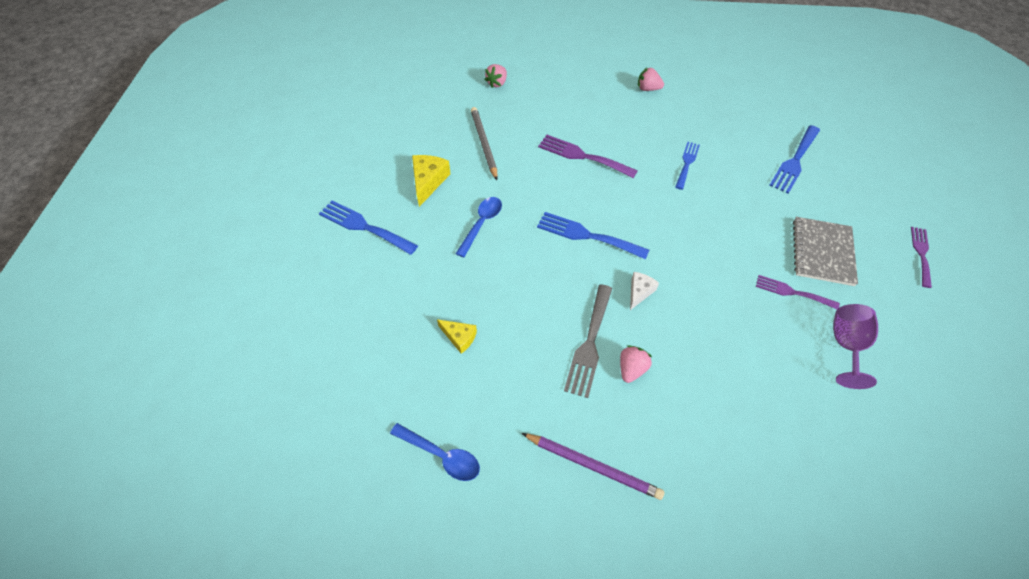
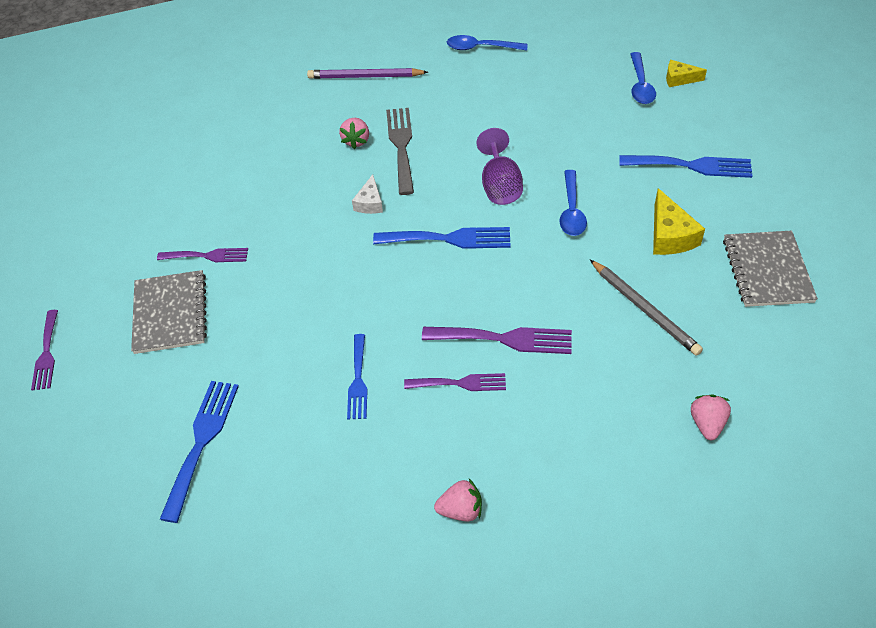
camera: 160 degrees right, 5 degrees down
yellow cheese [437,319,477,354] -> yellow cheese moved to [666,60,707,87]
purple goblet [833,304,878,389] -> purple goblet moved to [476,128,523,205]
none -> purple fork [404,373,506,391]
none -> blue spoon [630,52,656,104]
none -> grey notebook [723,230,818,307]

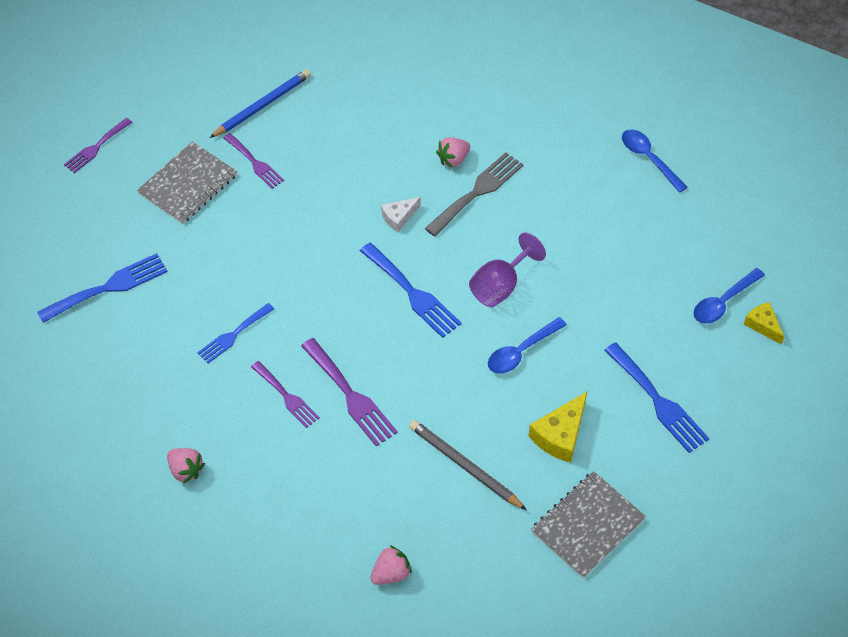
camera: 45 degrees right, 5 degrees up
purple pencil [307,68,428,79] -> none
grey pencil [590,260,703,356] -> grey pencil turned 120 degrees clockwise [409,420,527,510]
none -> blue pencil [210,69,311,138]

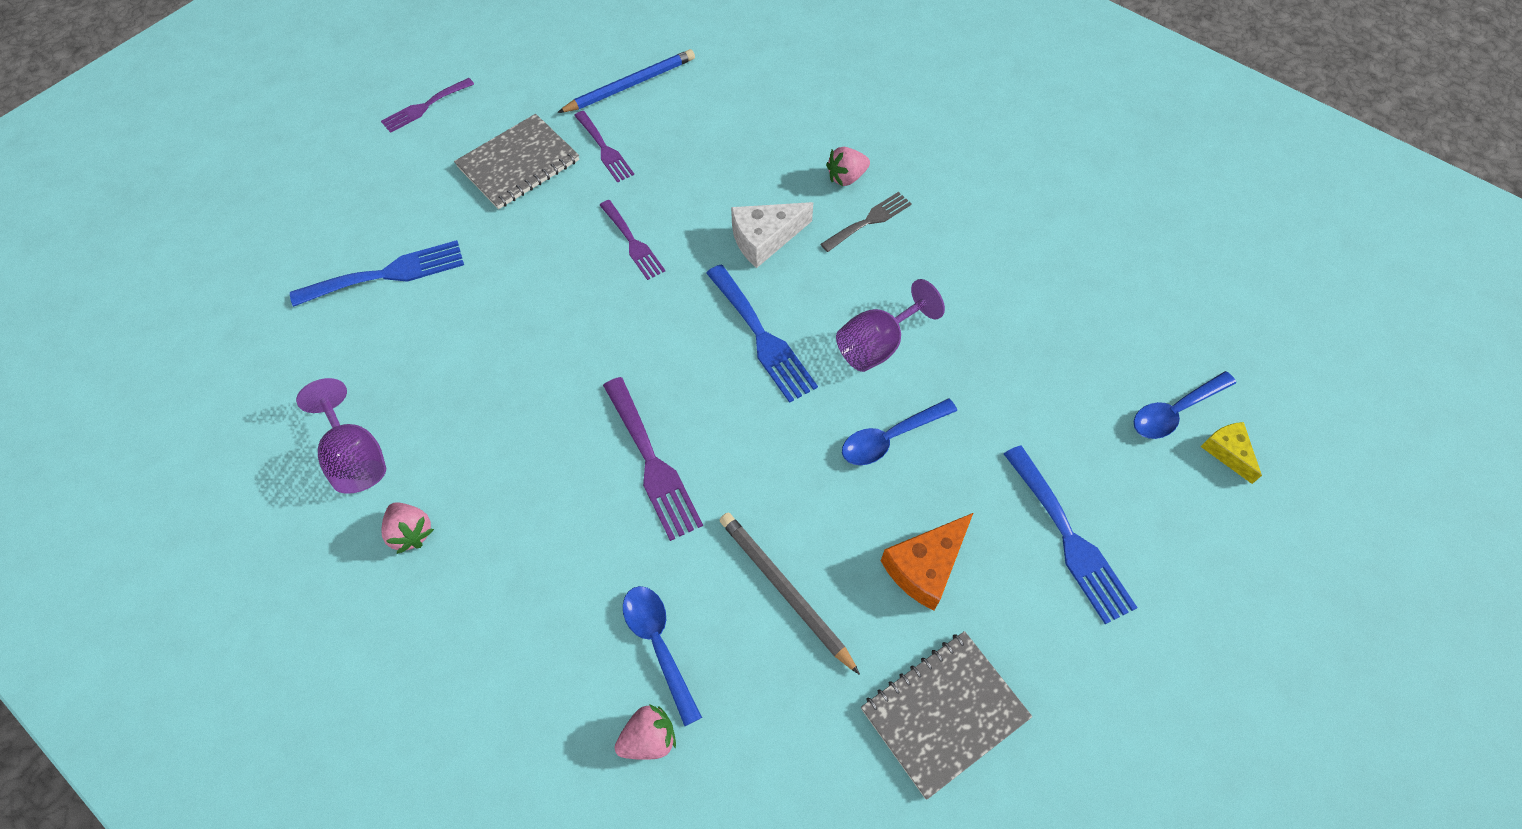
camera: 10 degrees right, 5 degrees up
blue fork [197,303,274,364] -> none
purple fork [251,361,320,428] -> purple fork moved to [600,200,665,280]
white cheese [381,197,421,232] -> white cheese [731,202,813,268], size x1.58
grey fork [425,152,524,237] -> grey fork [821,192,912,252], size x0.66
yellow cheese [529,392,587,463] -> orange cheese [881,513,973,610]
blue spoon [622,130,687,193] -> blue spoon moved to [623,586,702,726]
none -> purple goblet [296,378,386,494]

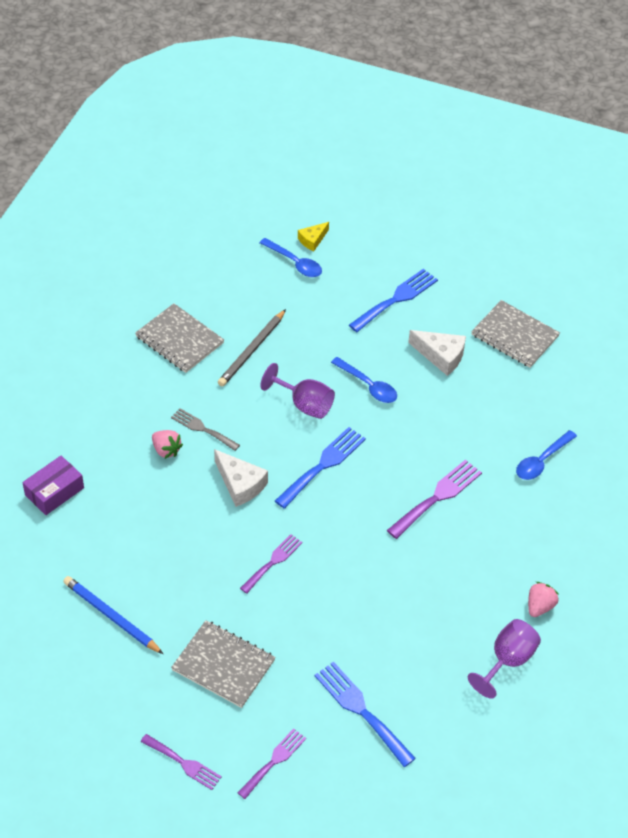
camera: 110 degrees left, 10 degrees down
purple fork [574,111,634,183] -> purple fork moved to [238,729,306,799]
pink strawberry [615,704,676,760] -> none
grey pencil [720,513,860,675] -> grey pencil moved to [218,309,286,386]
orange cheese [881,513,973,610] -> white cheese [408,330,466,376]
none -> purple box [22,456,84,515]
none -> grey notebook [135,303,224,373]

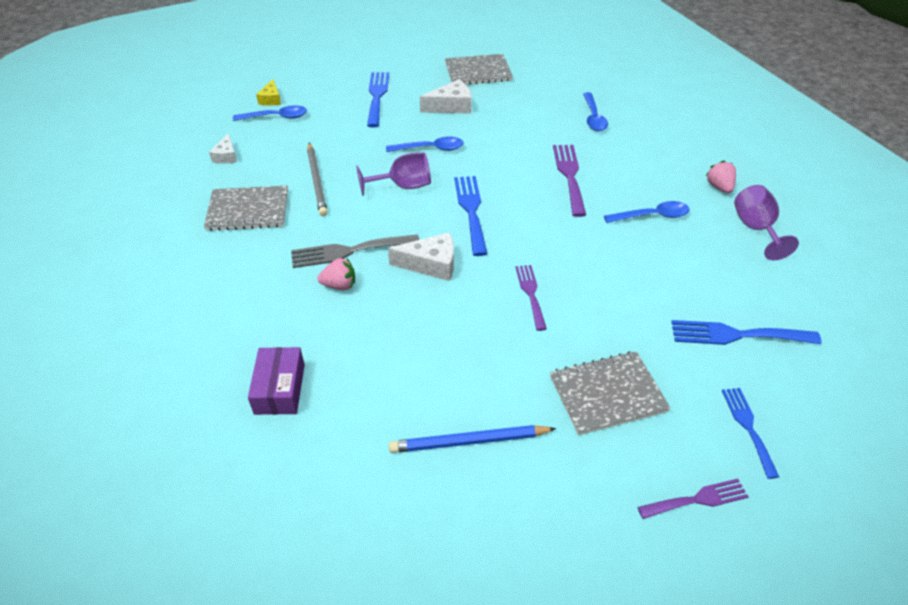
camera: 45 degrees left, 5 degrees down
grey fork [171,408,240,451] -> grey fork [291,234,419,268], size x1.52
purple fork [238,729,306,799] -> blue fork [722,388,779,479]
none -> white cheese [209,133,237,164]
none -> blue spoon [604,201,690,223]

